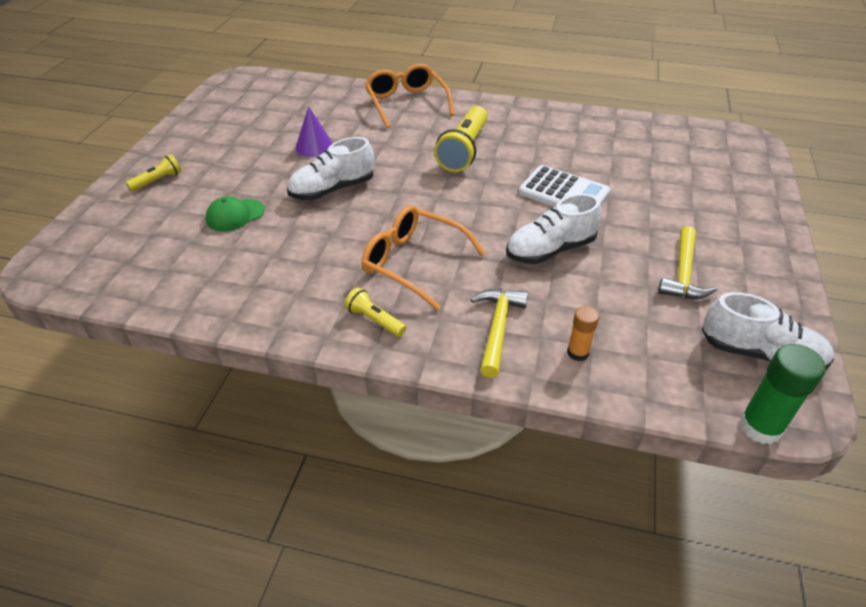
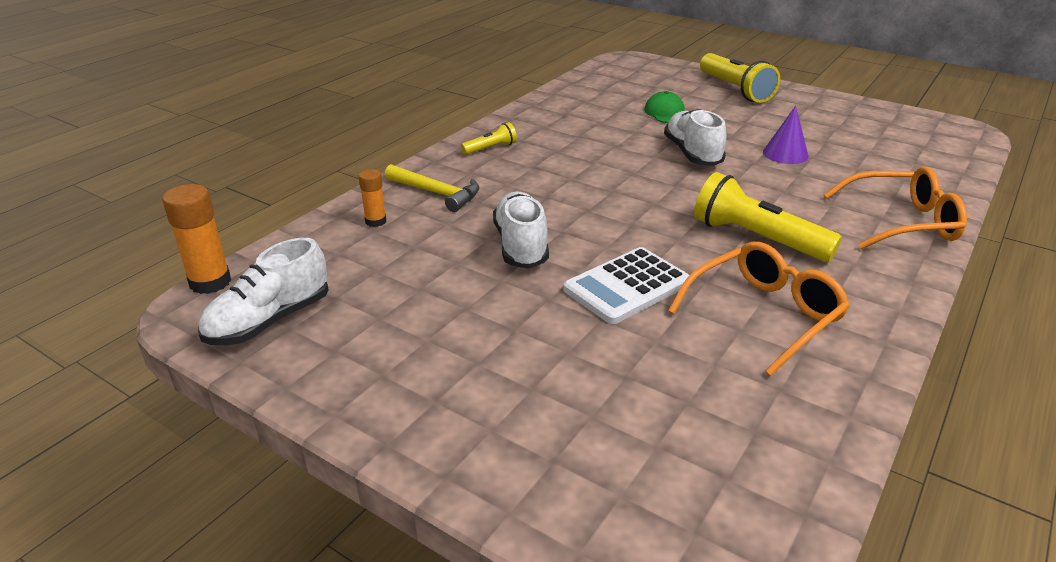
camera: 110 degrees right, 10 degrees down
yellow flashlight [126,154,181,191] -> yellow flashlight [700,53,780,103], size x2.00
orange glasses [362,205,485,310] -> orange glasses moved to [668,242,850,376]
yellow hammer [658,226,717,299] -> none
green glue stick [739,344,826,444] -> orange glue stick [162,184,231,294]

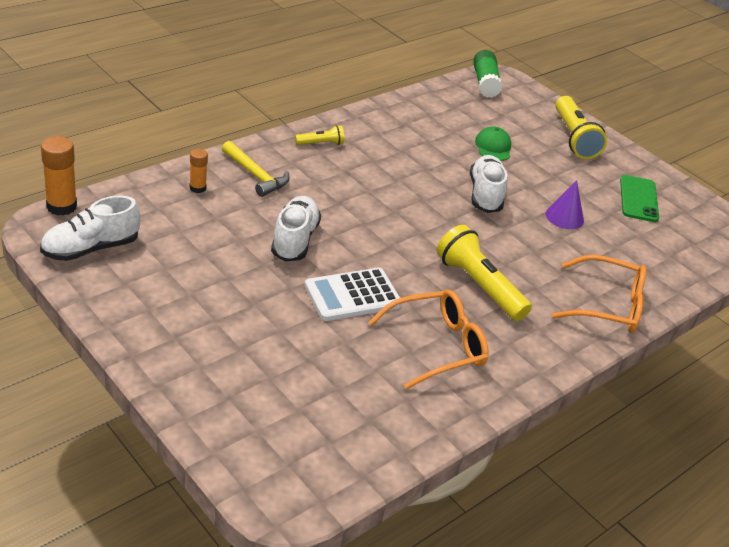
camera: 10 degrees right, 5 degrees up
none -> green glue stick [473,50,502,98]
none -> green phone [620,175,659,222]

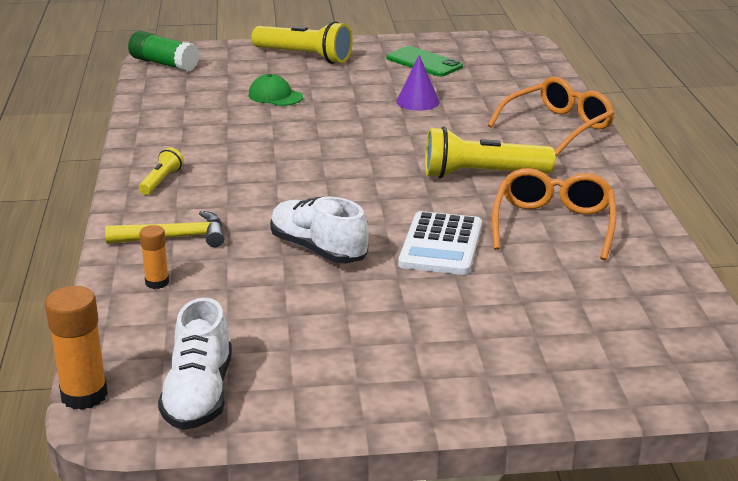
camera: 50 degrees left, 10 degrees down
white shoe [470,155,507,213] -> none

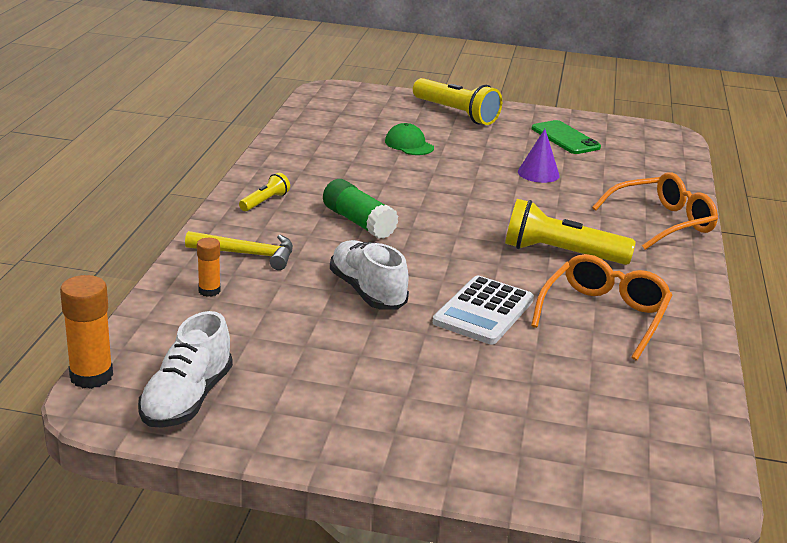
camera: 15 degrees right, 0 degrees up
green glue stick [128,31,199,71] -> green glue stick moved to [323,179,398,239]

